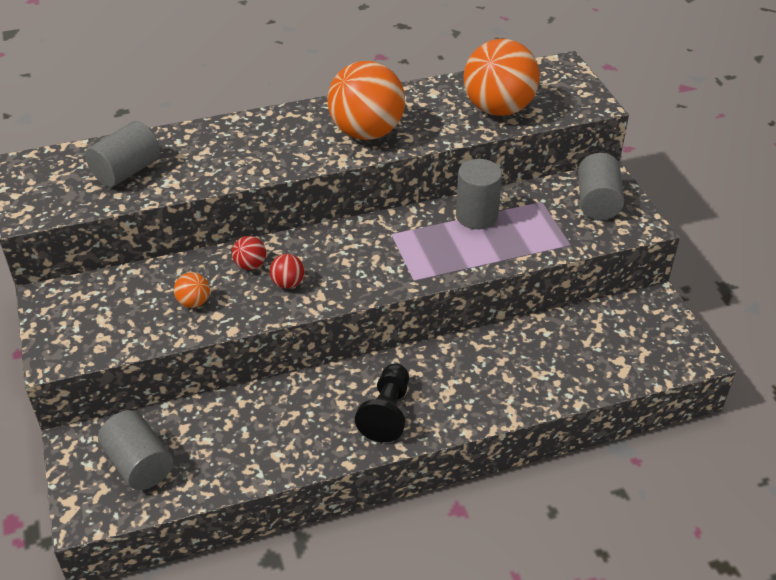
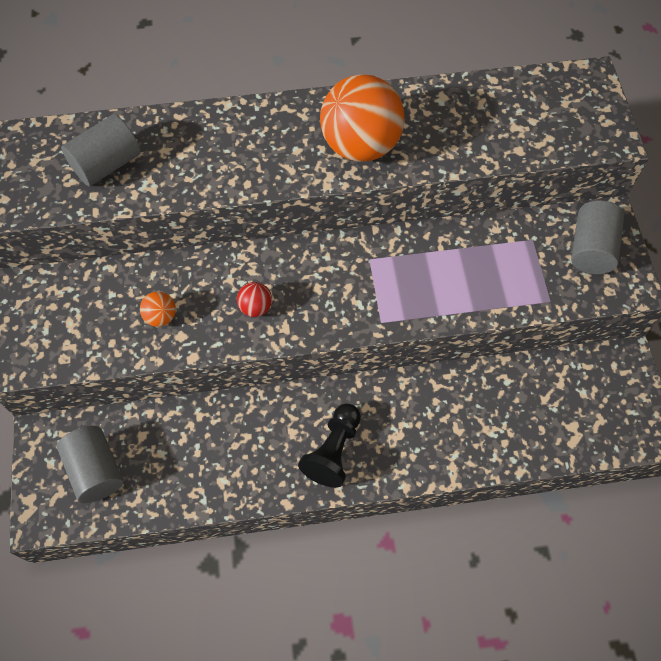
camera: 10 degrees right, 20 degrees up
red ball [232,236,266,270] -> none
grey cylinder [456,159,502,229] -> none
orange ball [464,39,540,116] -> none

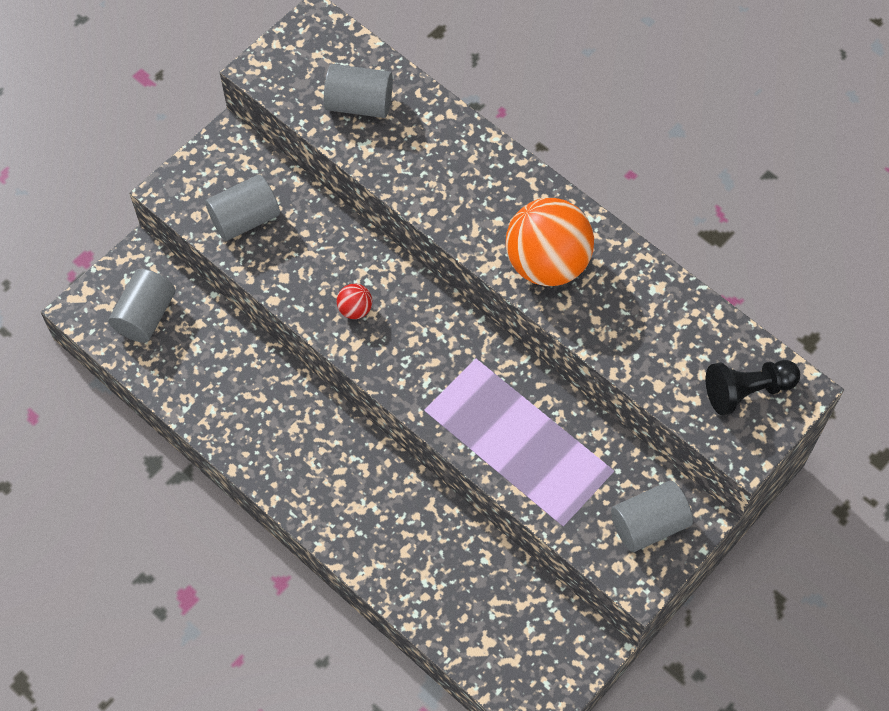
camera: 50 degrees right, 0 degrees up
orange ball [140,291,176,327] -> none
black pawn [298,404,361,488] -> black pawn moved to [706,360,800,415]
none -> grey cylinder [205,174,280,241]

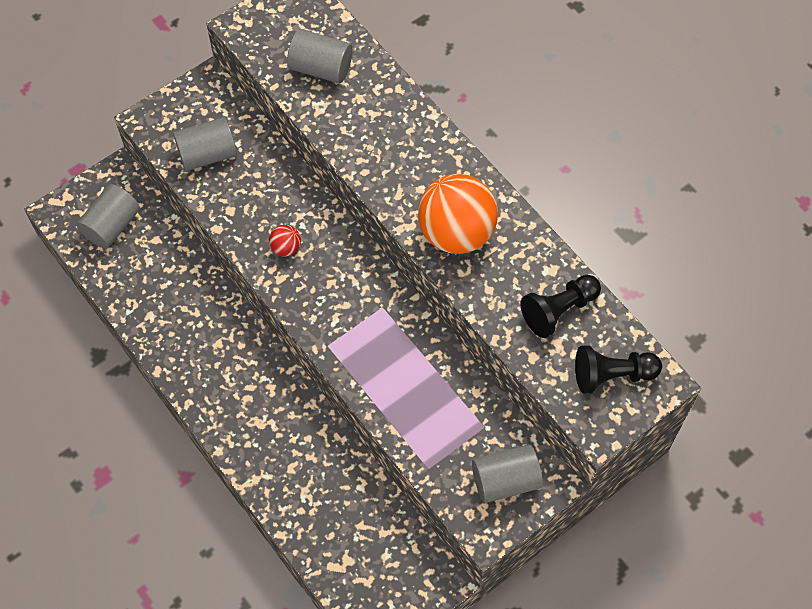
camera: 10 degrees right, 0 degrees up
none -> black pawn [520,275,601,338]

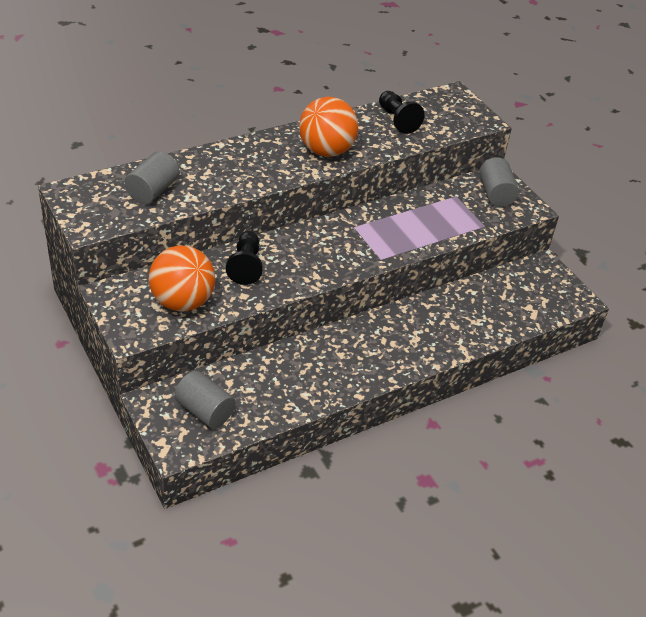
camera: 85 degrees left, 20 degrees down
grey cylinder [173,117,237,171] -> orange ball [149,246,215,312]
red ball [269,225,301,257] -> none
black pawn [575,345,662,394] -> black pawn moved to [226,231,263,285]

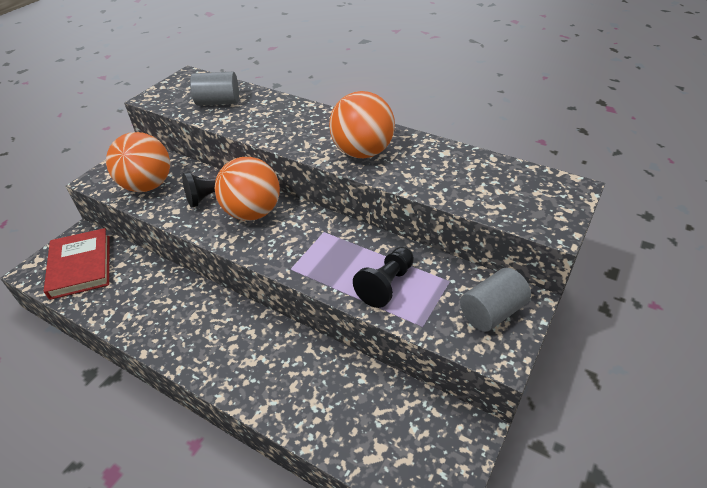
camera: 65 degrees right, 0 degrees up
grey cylinder [174,371,236,429] -> red book [44,228,110,300]
black pawn [379,91,425,134] -> black pawn moved to [353,247,414,308]
none -> orange ball [215,157,280,221]

